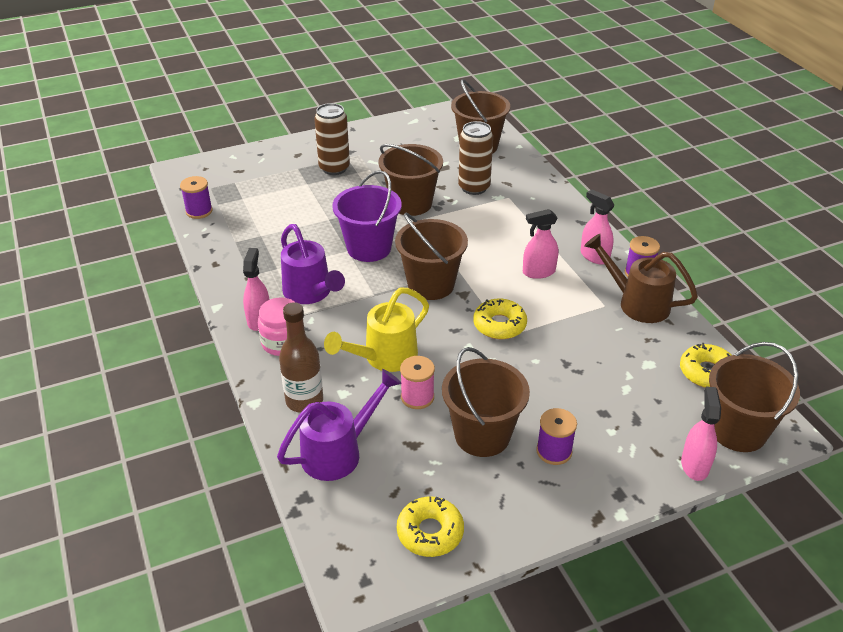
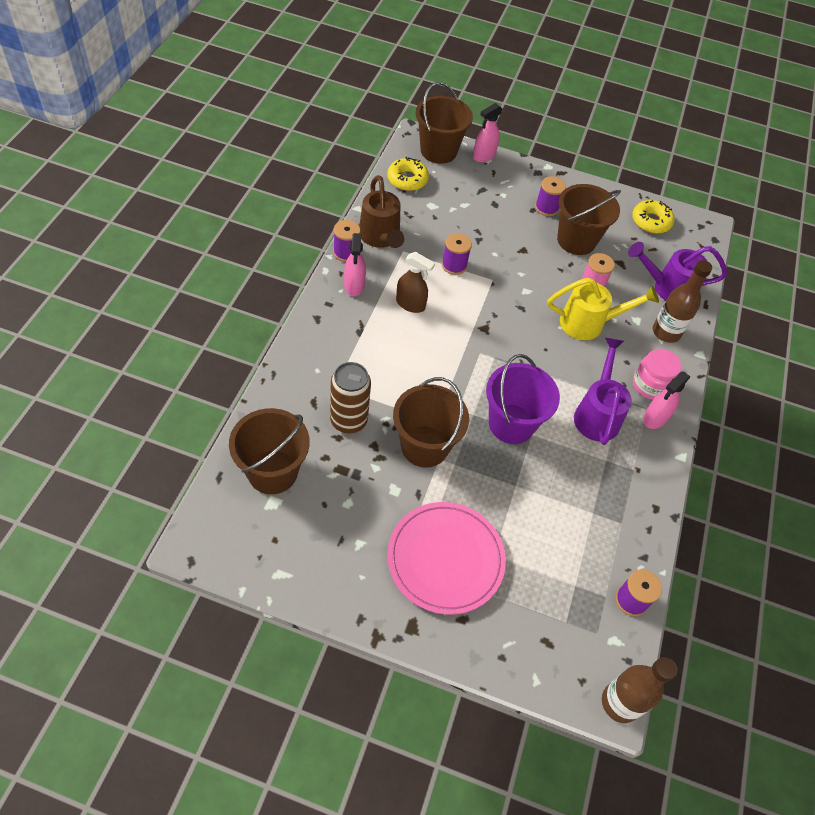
camera: 145 degrees left, 15 degrees up
brown can [314,103,350,175] -> pink plate [387,502,506,615]
brown bucket [395,212,468,300] -> none
yellow donut [473,299,527,339] -> none
pink spray bottle [523,209,559,279] -> brown spray bottle [396,252,435,313]
none -> purple spool [442,233,472,275]
none -> brown bottle [602,657,677,723]

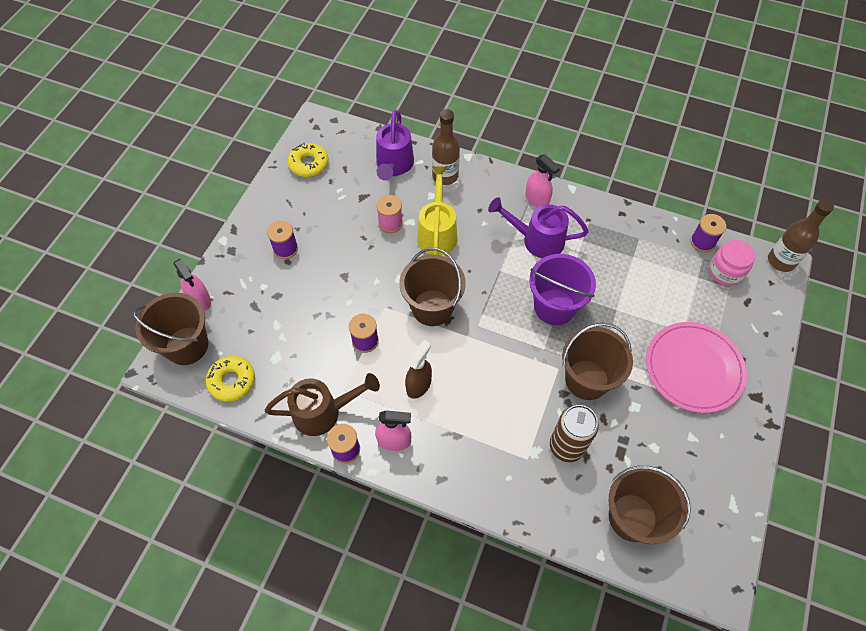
camera: 80 degrees left, 5 degrees up
brown bucket [557,184,621,255] -> brown bucket moved to [399,248,466,326]
pink jar [633,349,681,400] -> pink jar moved to [709,240,755,286]

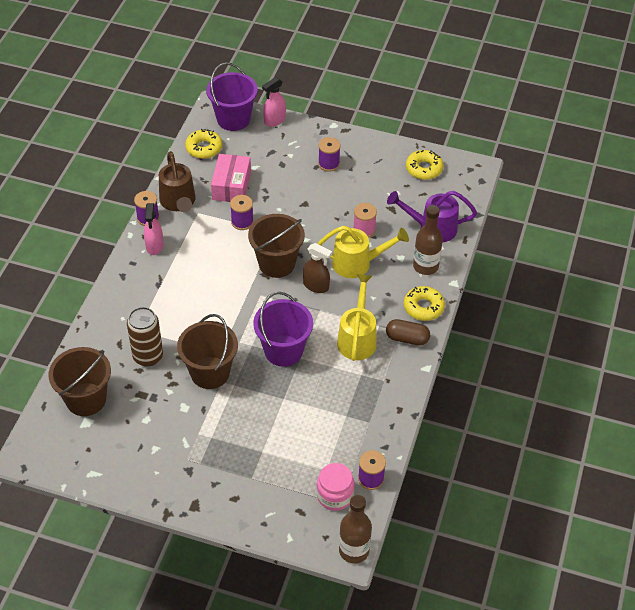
camera: 85 degrees right, 10 degrees down
brown bucket [133,293,208,365] -> purple bucket [206,63,258,131]
brown spray bottle [405,340,432,399] -> brown spray bottle moved to [303,243,332,293]
purple watering can [488,197,589,258] -> yellow watering can [337,274,377,361]
pink spray bottle [525,154,560,207] -> brown capsule [386,319,430,346]
pink plate [646,322,747,413] -> none
none -> pink box [211,154,251,202]
none -> yellow donut [404,286,445,321]

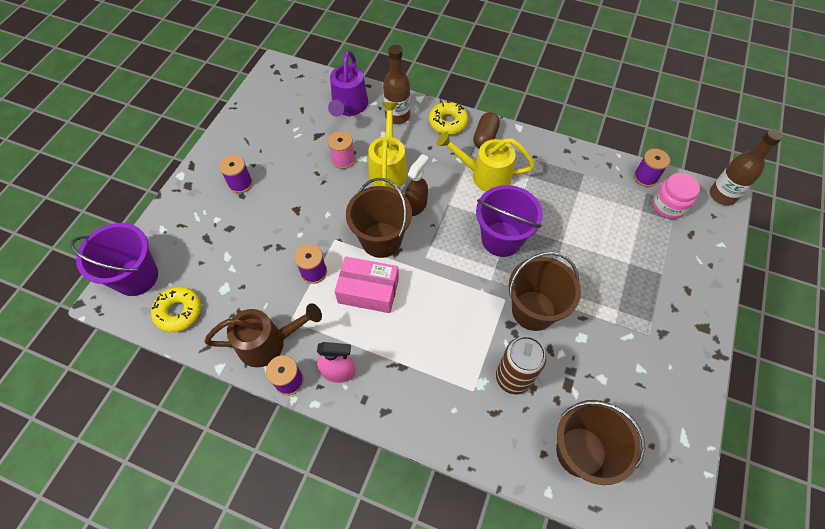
camera: 85 degrees left, 10 degrees up
pink box [211,154,251,202] -> pink box moved to [334,257,399,313]
pink spray bottle [262,77,286,127] -> none
yellow donut [406,150,443,180] -> none

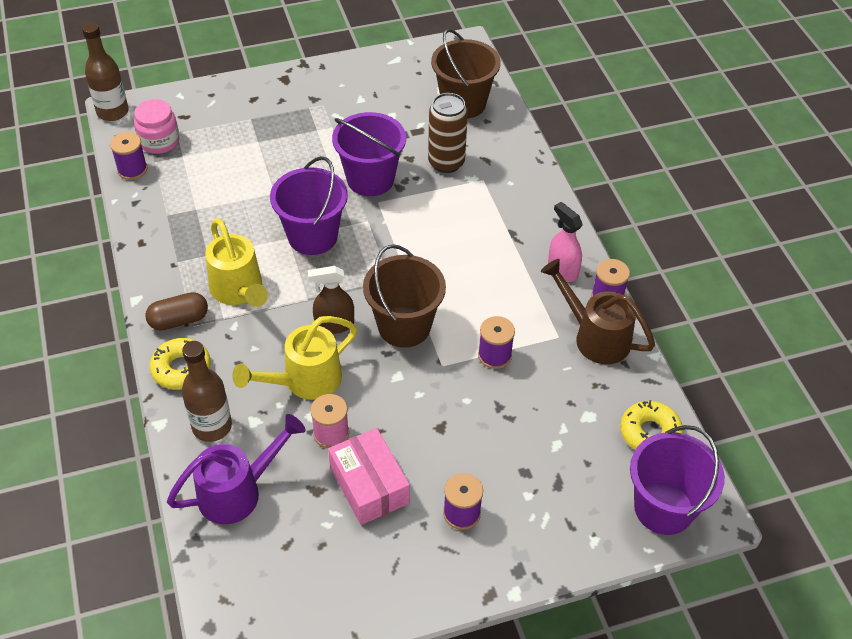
camera: 130 degrees left, 10 degrees down
pink box [334,257,399,313] -> pink box moved to [328,428,410,525]
brown bucket [509,252,581,331] -> purple bucket [332,112,406,196]

